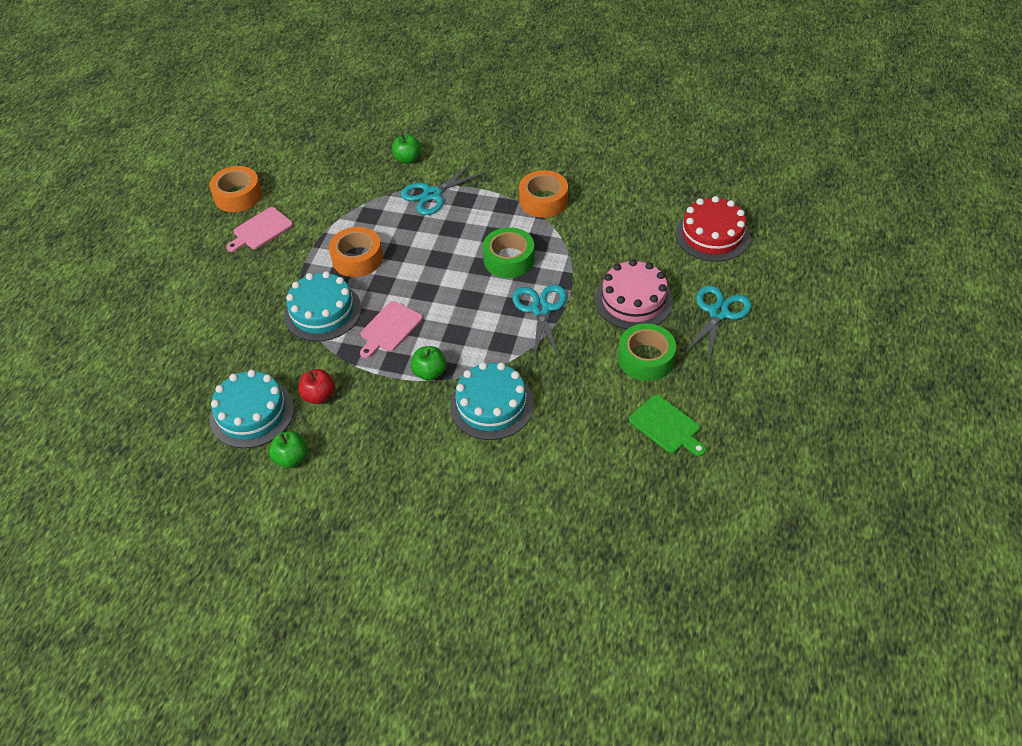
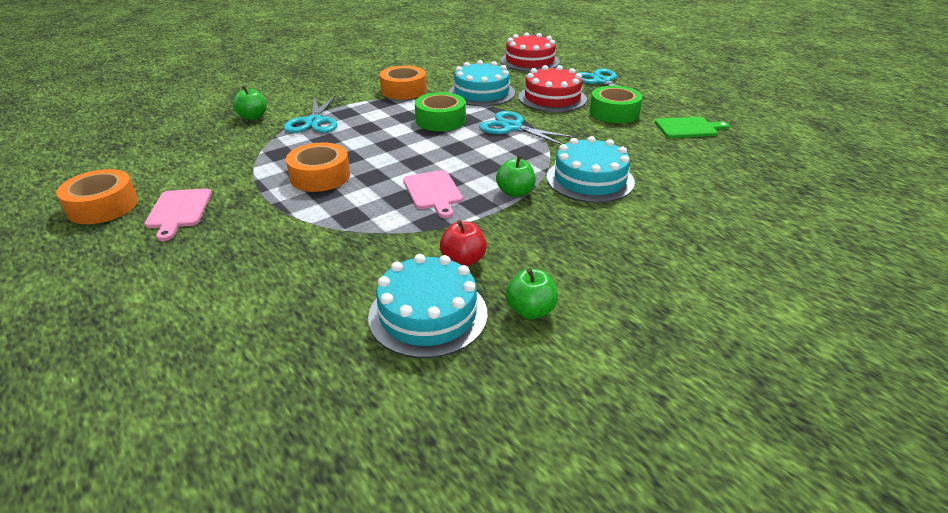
camera: 55 degrees left, 15 degrees down
turquoise cake [284,271,361,342] -> turquoise cake moved to [449,60,515,106]
pink cake [595,259,673,329] -> red cake [519,65,587,112]

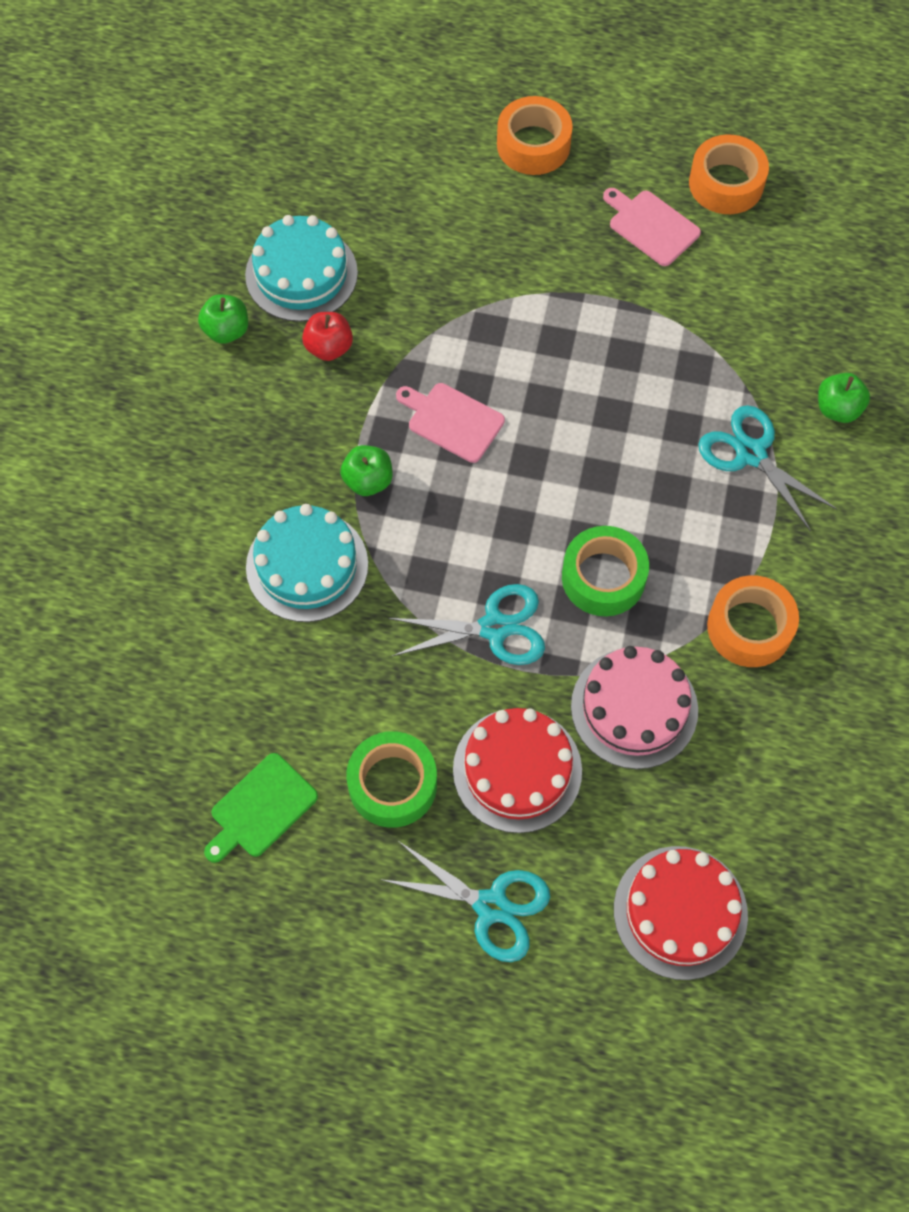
camera: 140 degrees right, 30 degrees up
orange tape [286,142,350,192] -> orange tape moved to [497,96,573,175]
turquoise cake [449,60,515,106] -> pink cake [571,646,698,769]

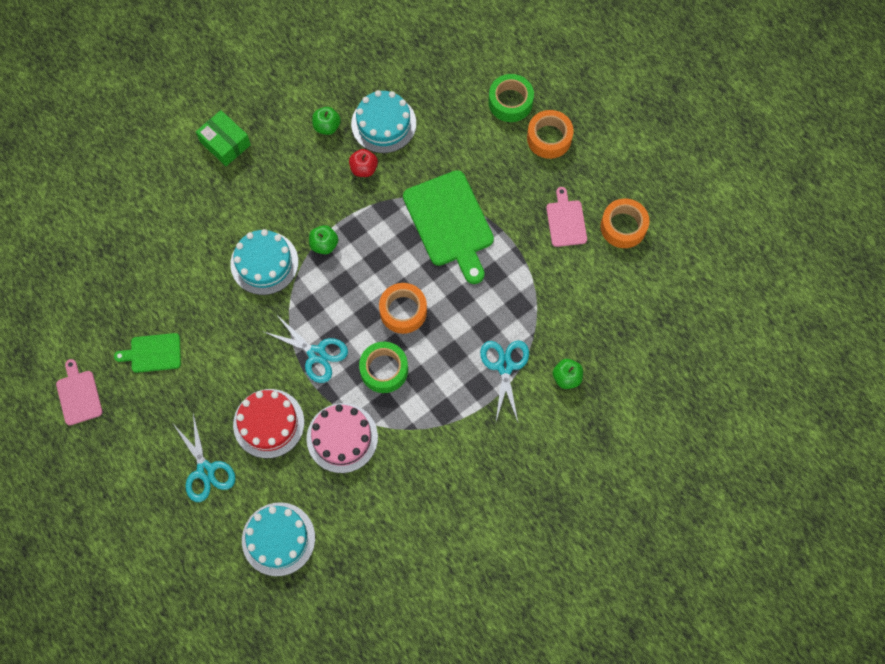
camera: 40 degrees right, 5 degrees up
green tape [346,731,437,828] -> green tape moved to [488,74,534,122]
pink cutting board [396,383,505,463] -> pink cutting board moved to [56,359,103,425]
red cake [614,846,748,980] -> turquoise cake [242,502,315,576]
orange tape [707,575,799,667] -> orange tape moved to [379,283,427,334]
none -> green box [196,110,251,166]
none -> green cutting board [403,170,494,284]

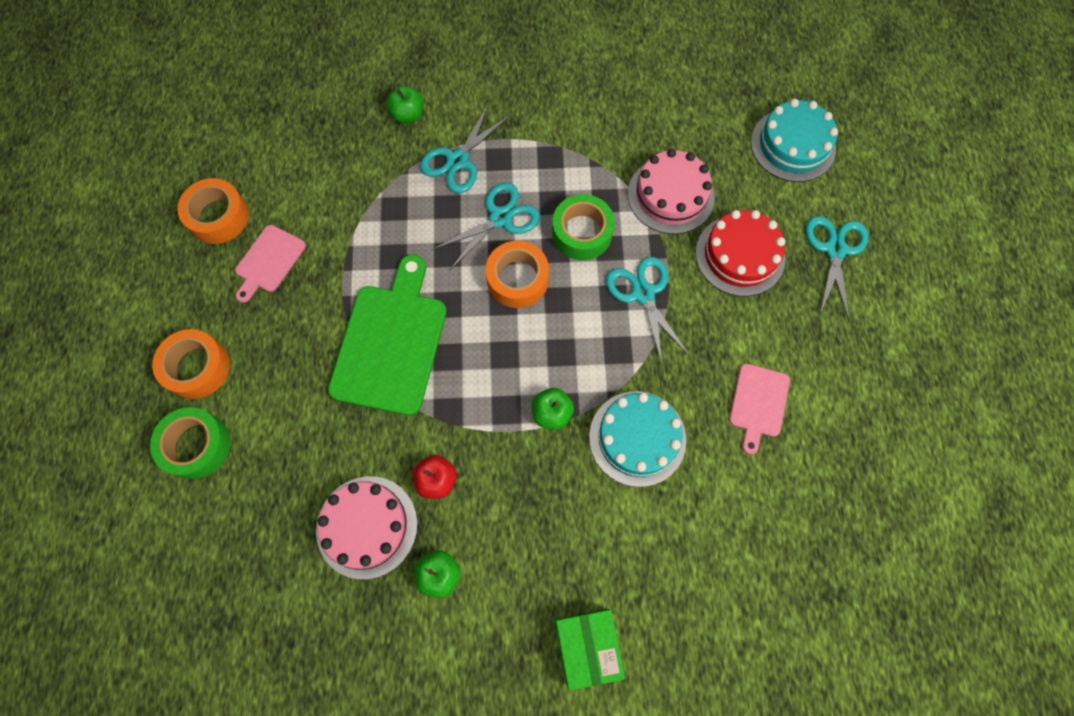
camera: 145 degrees left, 0 degrees up
pink cutting board [56,359,103,425] -> pink cutting board moved to [729,364,790,454]
green cutting board [114,333,181,373] -> none
turquoise cake [351,90,416,153] -> pink cake [316,476,418,579]
none -> turquoise scissors [433,183,540,270]

